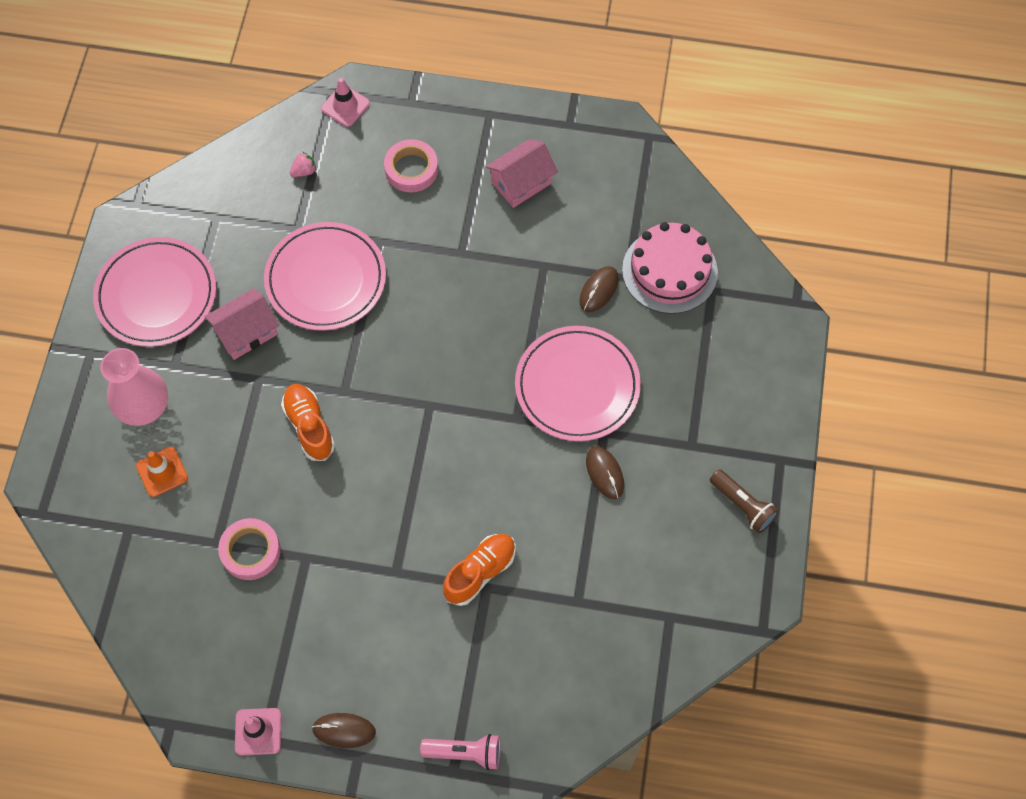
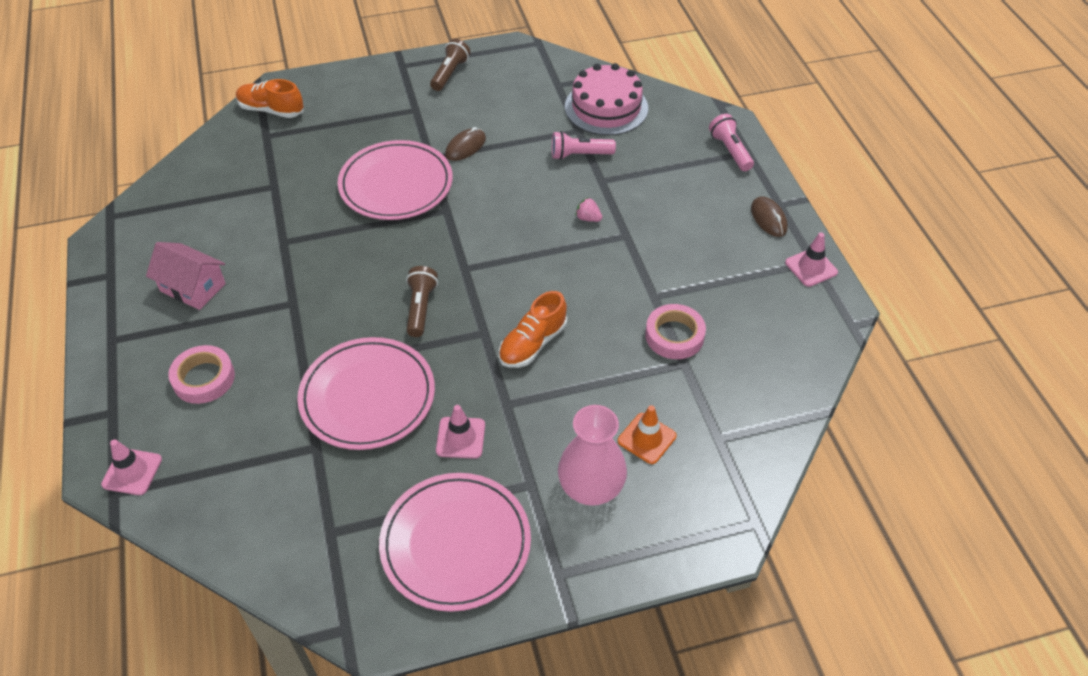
camera: 115 degrees left, 15 degrees down
pink house [204,288,279,360] -> pink traffic cone [436,405,485,459]
pink strawberry [290,152,316,177] -> pink strawberry moved to [576,198,602,222]
orange shoe [443,534,515,606] -> orange shoe moved to [236,79,303,118]
brown mouse [579,266,619,312] -> none
pink cake [622,222,718,314] -> pink cake moved to [565,63,648,135]
none -> brown flashlight [406,266,438,337]
none -> pink flashlight [552,131,616,160]

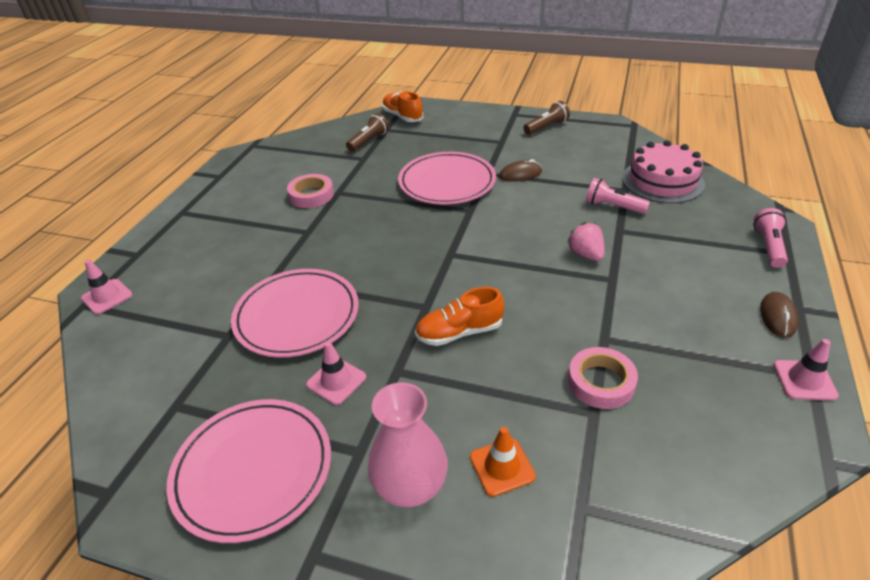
camera: 35 degrees right, 10 degrees down
pink house [146,242,226,310] -> none
pink tape [168,345,235,404] -> pink tape moved to [287,174,334,208]
brown flashlight [406,266,438,337] -> brown flashlight moved to [346,113,389,152]
pink strawberry [576,198,602,222] -> pink strawberry [567,222,605,261], size x1.53

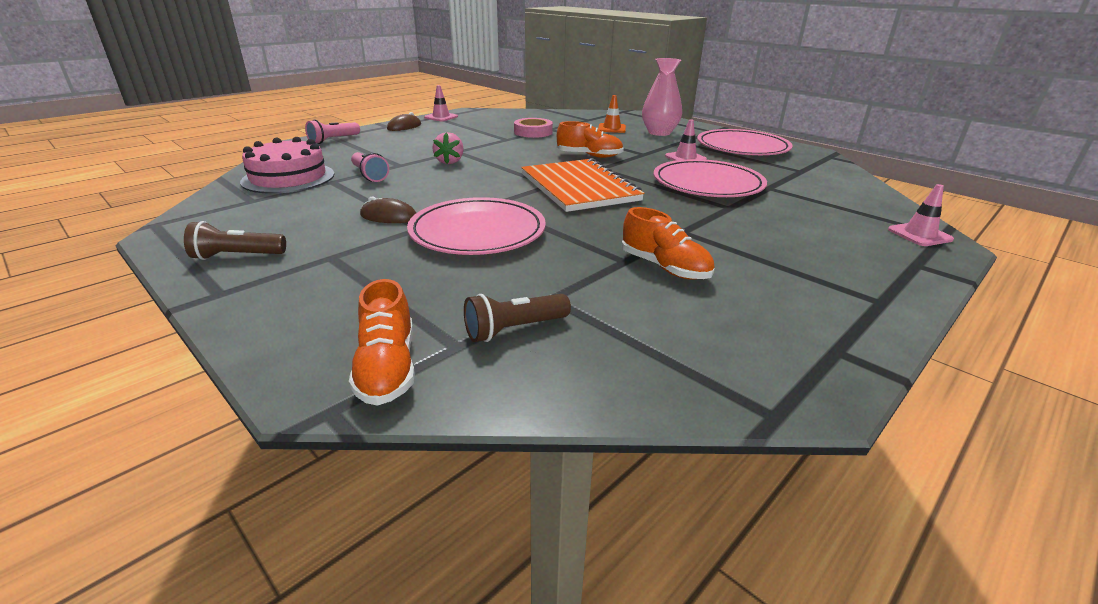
camera: 155 degrees left, 10 degrees down
pink tape [287,174,334,208] -> orange shoe [622,207,715,280]
none -> orange notebook [521,158,645,212]

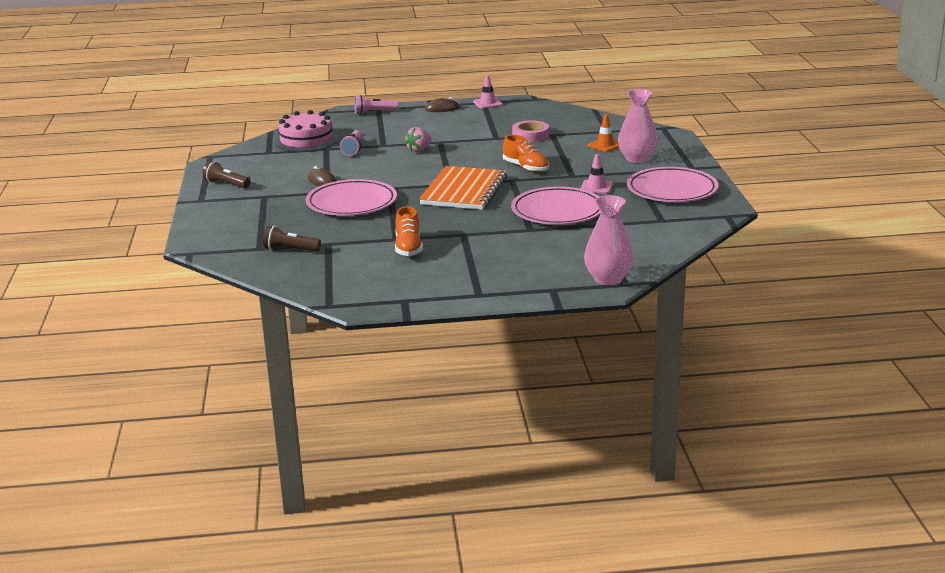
camera: 40 degrees right, 5 degrees down
orange shoe [349,279,415,406] -> none
pink traffic cone [888,184,954,246] -> pink vase [584,195,634,285]

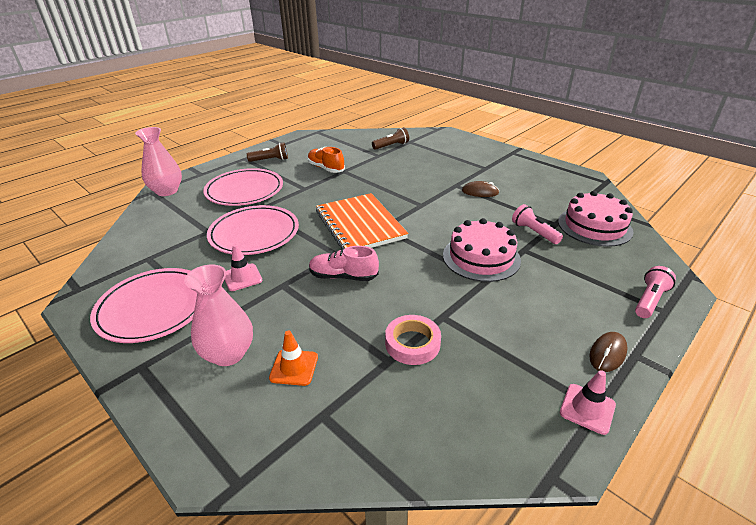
camera: 140 degrees right, 10 degrees up
brown flashlight [203,161,250,189] -> brown flashlight moved to [247,143,288,162]
pink plate [306,179,397,216] -> pink plate moved to [203,168,283,206]
pink strawberry [404,127,432,152] -> pink cake [443,218,521,282]
orange shoe [503,135,549,173] -> pink shoe [309,246,379,281]

